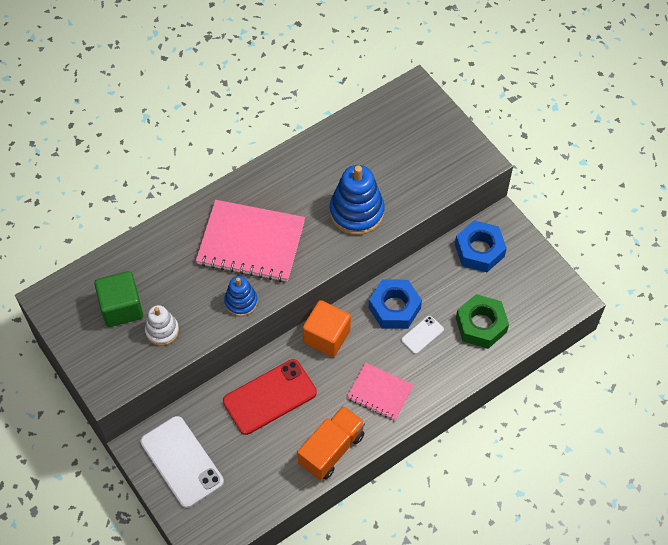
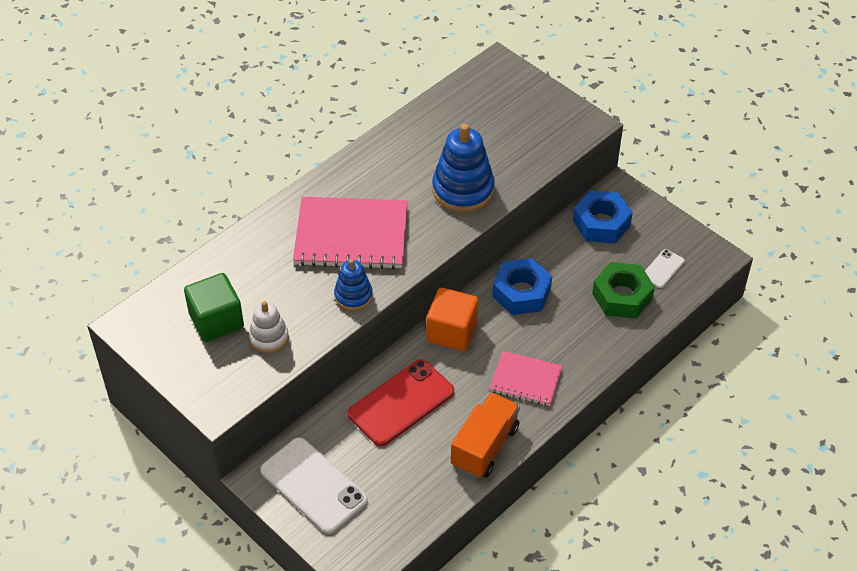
camera: 10 degrees left, 10 degrees down
white phone [401,316,444,354] -> white phone moved to [645,249,685,288]

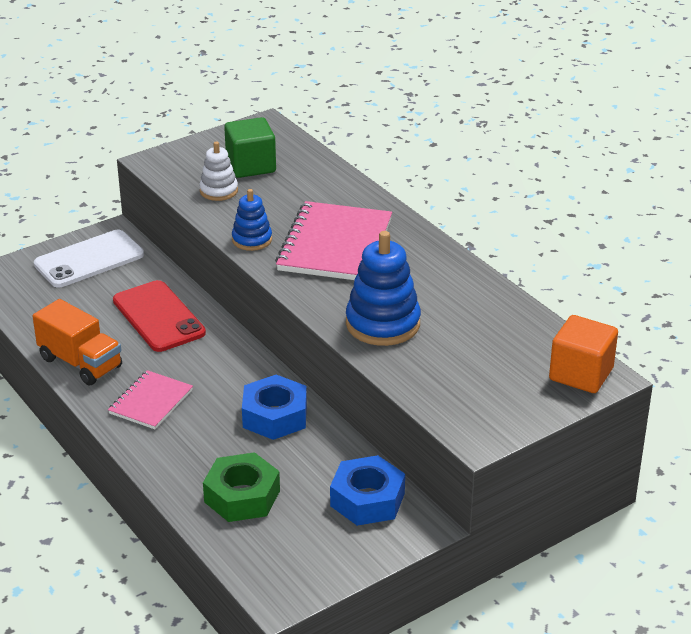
camera: 100 degrees right, 15 degrees down
orange cube [427,288,478,351] -> orange cube moved to [549,315,618,393]
white phone [645,249,685,288] -> none

